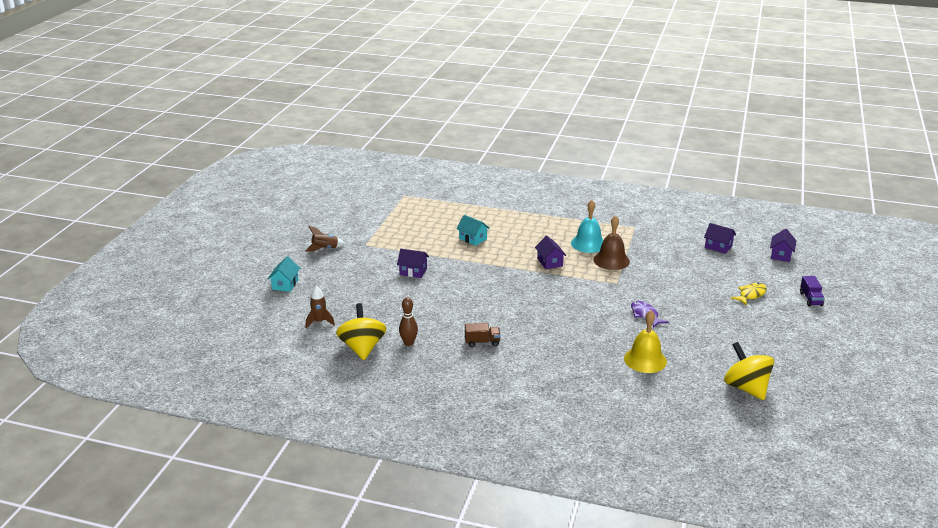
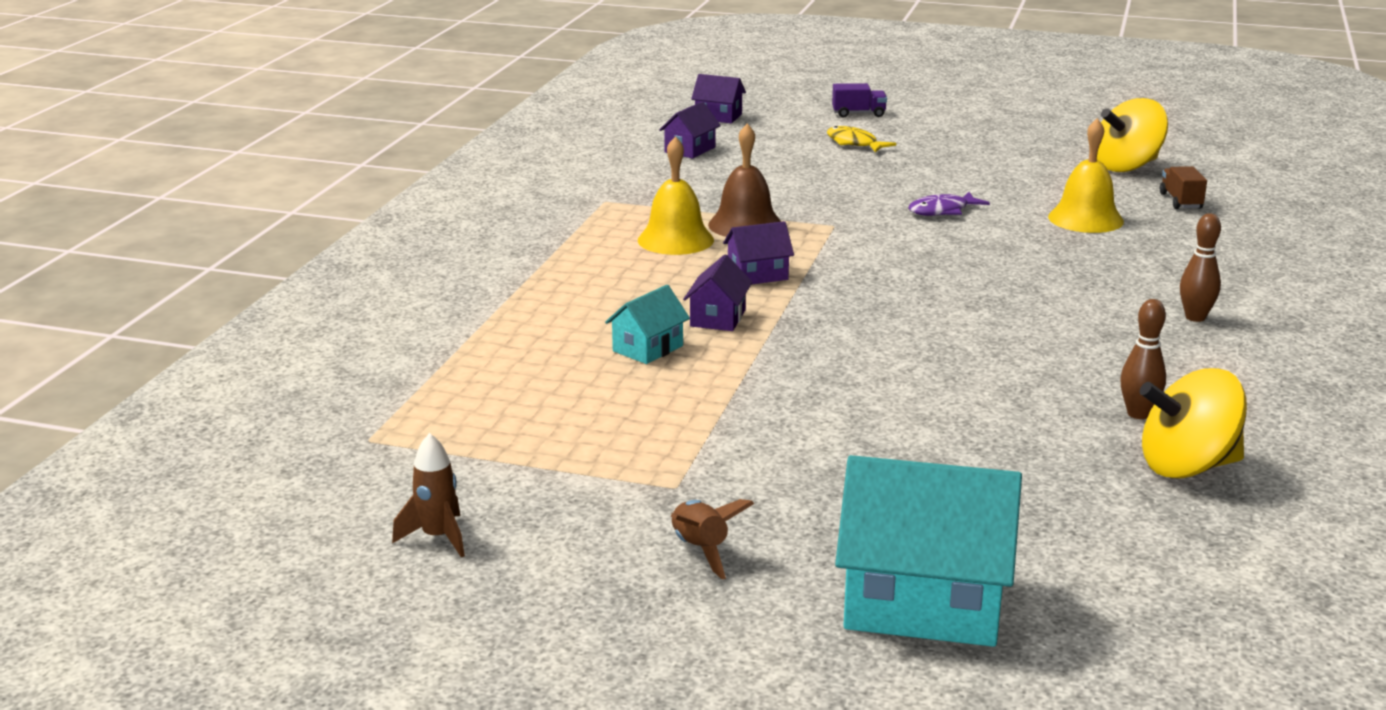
camera: 90 degrees left, 5 degrees down
turquoise house [268,257,300,292] -> turquoise house [835,455,1022,647], size x2.01
brown rocket [305,286,335,328] -> brown rocket moved to [392,433,465,557]
purple house [397,249,429,278] -> purple house moved to [683,254,752,331]
brown truck [465,323,501,347] -> brown truck moved to [1160,166,1207,209]
turquoise bell [571,200,603,253] -> yellow bell [638,136,714,255]
none -> brown bowling pin [1180,213,1221,322]

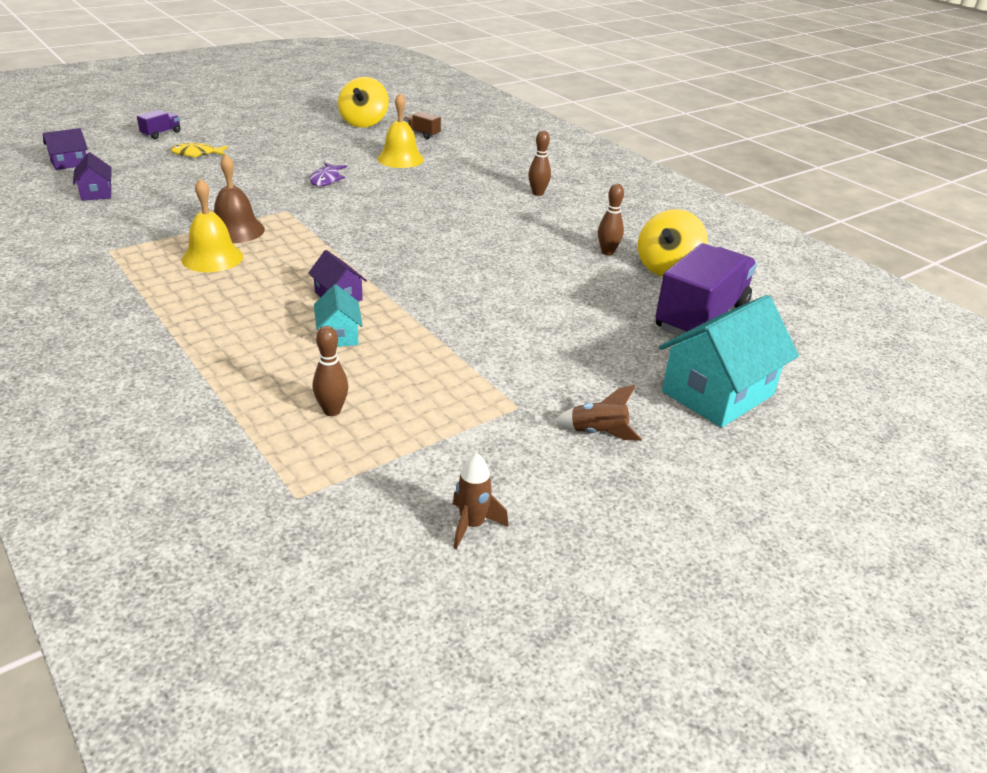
camera: 55 degrees left, 10 degrees up
purple house [723,221,794,285] -> none
none -> brown bowling pin [313,326,348,416]
none -> purple truck [655,243,757,336]

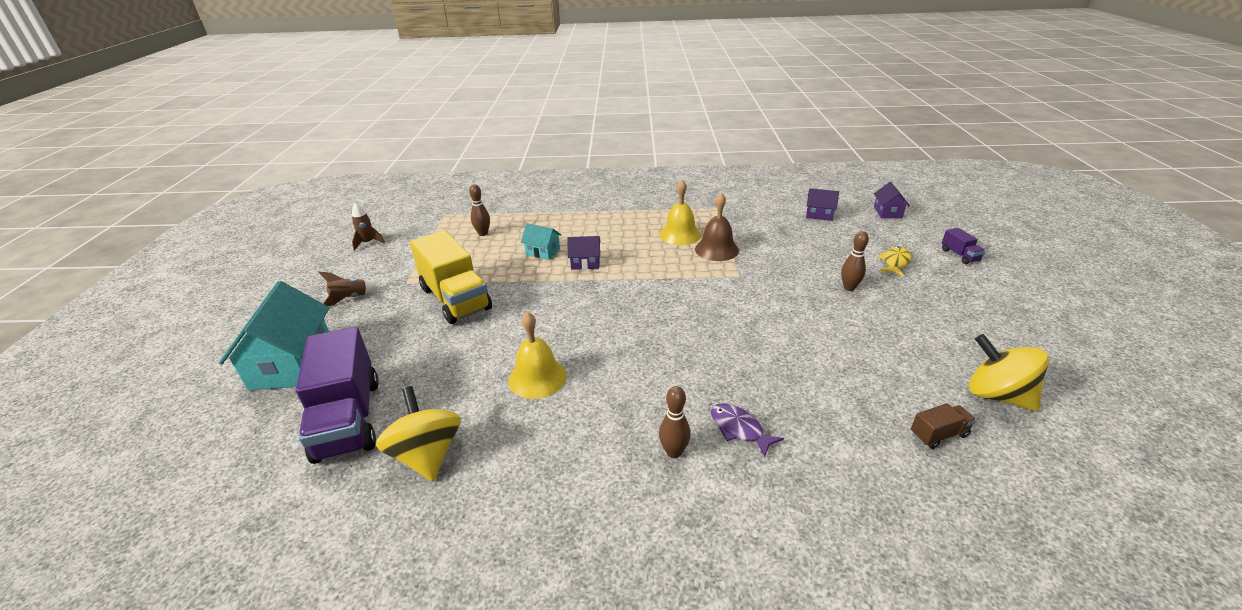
camera: 130 degrees right, 0 degrees up
purple fish [310,163,347,186] -> purple fish moved to [711,403,784,457]
yellow bell [377,93,424,168] -> yellow bell moved to [508,312,567,399]
brown bowling pin [598,184,624,255] -> brown bowling pin moved to [841,231,869,291]
none -> yellow truck [410,230,492,324]

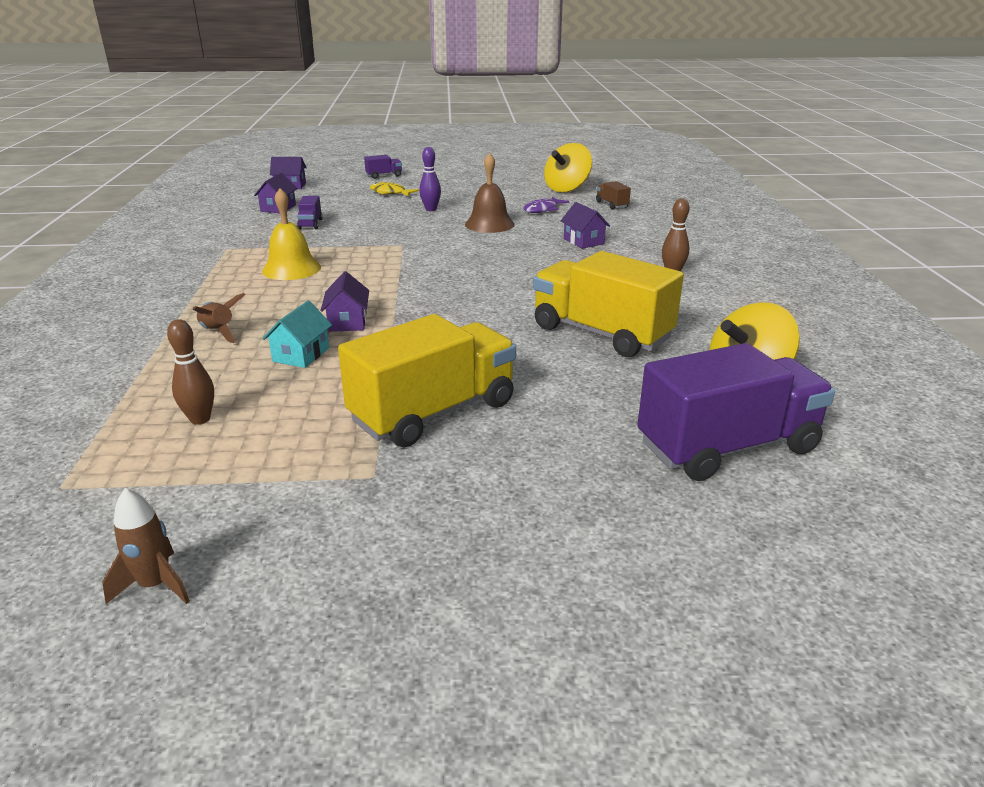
camera: 95 degrees left, 5 degrees down
turquoise house [219,281,330,391] -> none
brown rocket [318,272,378,306] -> brown rocket moved to [193,293,245,343]
yellow bell [508,312,567,399] -> yellow truck [533,251,684,357]
brown bell [695,193,739,261] -> brown bell moved to [465,153,514,233]
purple fish [711,403,784,457] -> purple fish moved to [524,197,569,213]
brown bowling pin [841,231,869,291] -> purple bowling pin [419,147,441,211]
none -> purple truck [297,196,322,230]
none -> purple house [561,202,610,249]

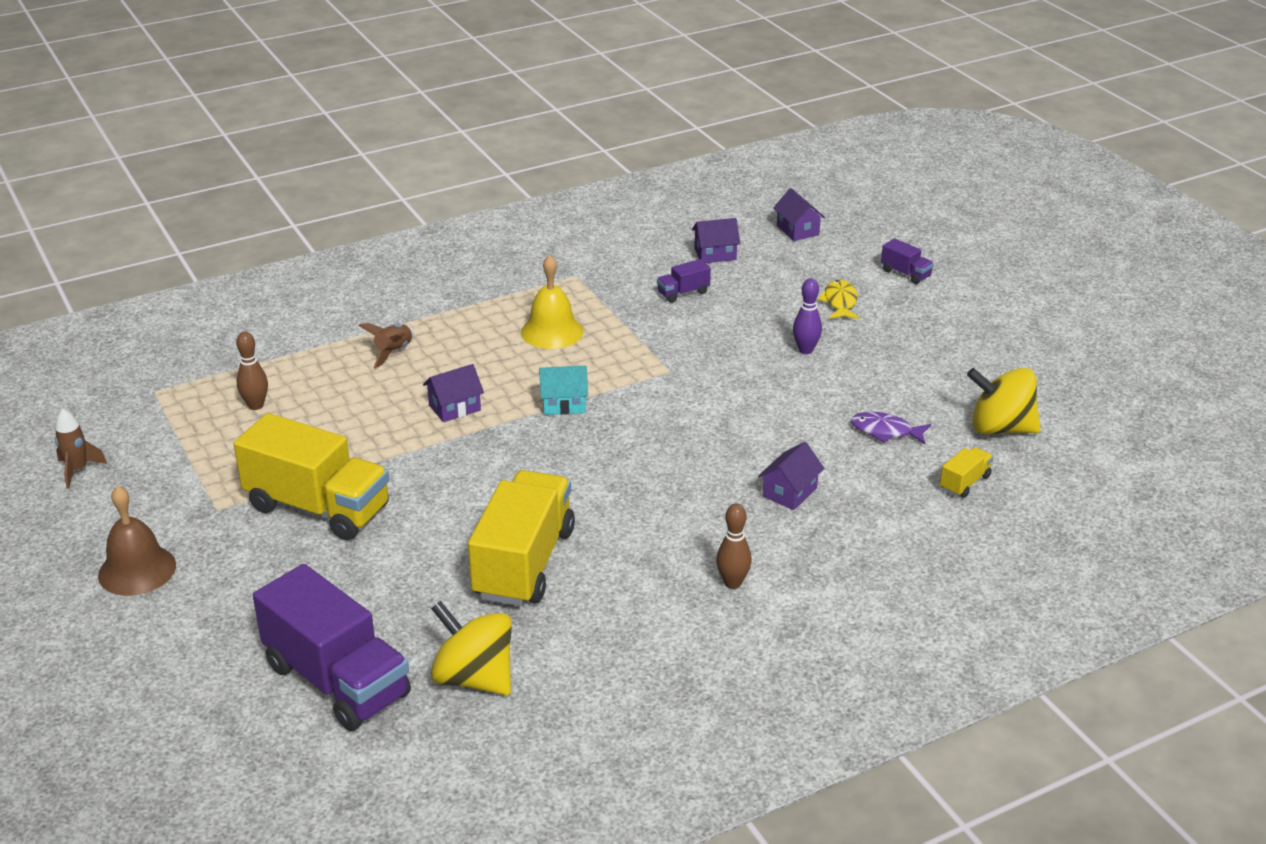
camera: 65 degrees right, 5 degrees up
turquoise house [262,301,332,368] -> turquoise house moved to [539,366,588,415]
brown bell [465,153,514,233] -> brown bell moved to [98,485,176,596]
brown truck [596,181,631,210] -> yellow truck [940,447,993,498]

